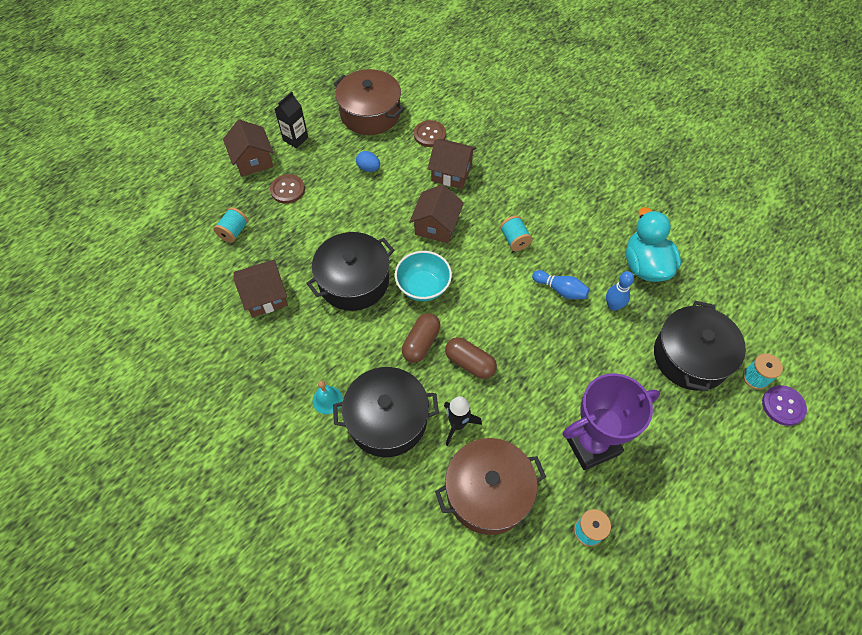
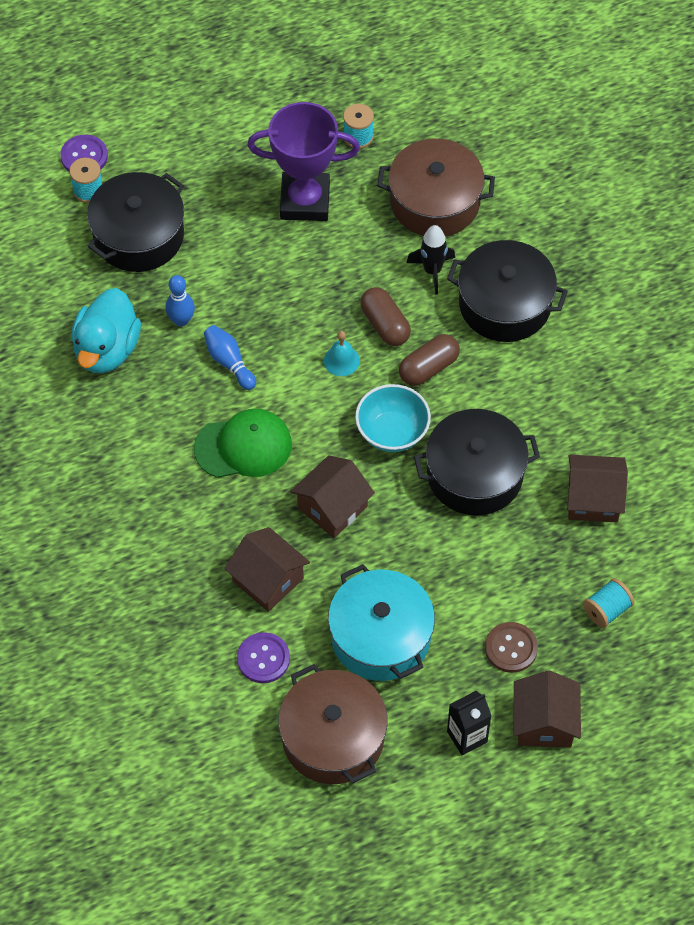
camera: 155 degrees left, 0 degrees up
turquoise bell [313,381,343,414] -> turquoise bell moved to [324,331,360,376]
blue egg [356,151,380,172] -> turquoise pot [328,564,435,681]
brown button [414,120,446,147] -> purple button [237,632,290,683]
turquoise spool [500,216,533,251] -> green cap [194,409,292,478]

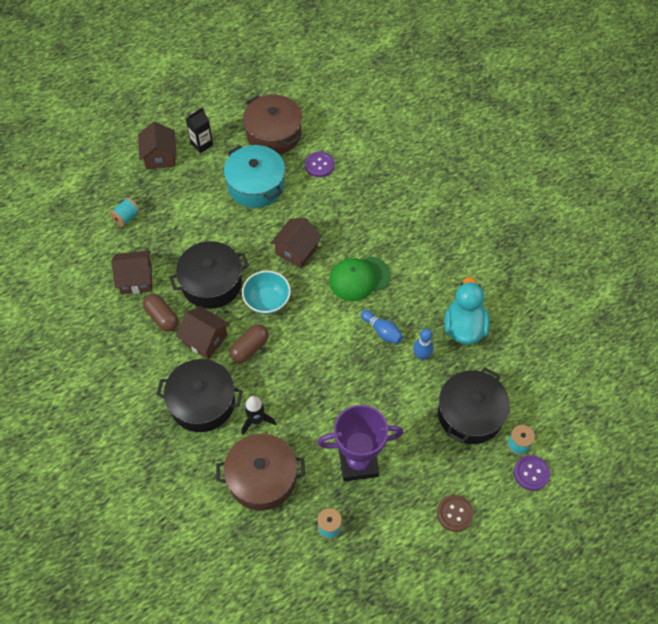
camera: 170 degrees right, 0 degrees up
brown house [224,527,310,612] -> brown house moved to [176,306,230,359]
turquoise bell [324,331,360,376] -> none
brown capsule [360,287,411,346] -> brown capsule moved to [143,294,179,332]
brown button [485,622,538,673] -> brown button moved to [437,495,474,532]

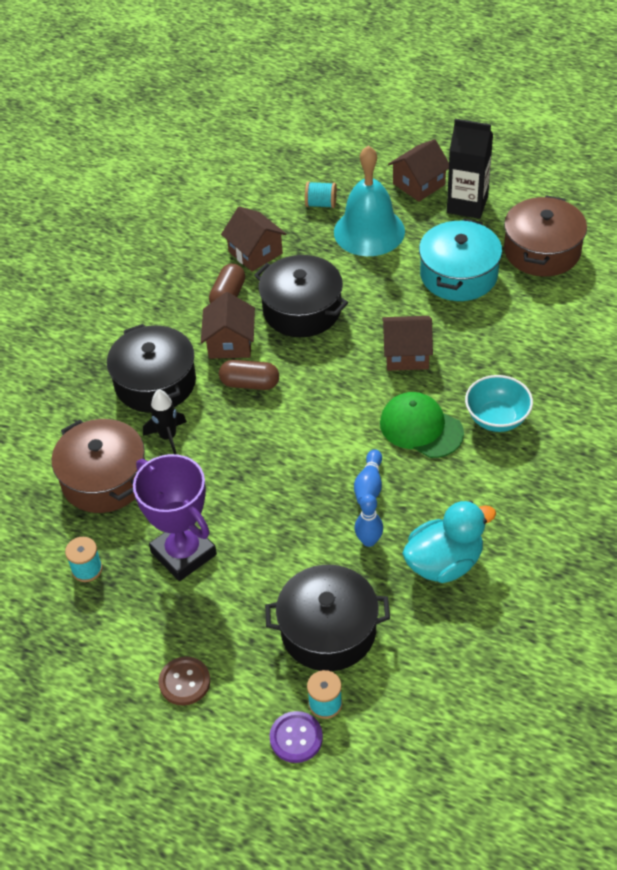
camera: 60 degrees right, 10 degrees down
black carton [186,107,213,153] -> black carton [447,119,493,219], size x1.59
turquoise bowl [242,270,291,315] -> turquoise bowl moved to [465,375,533,432]
purple button [305,152,334,177] -> none
none -> turquoise bell [334,145,405,256]

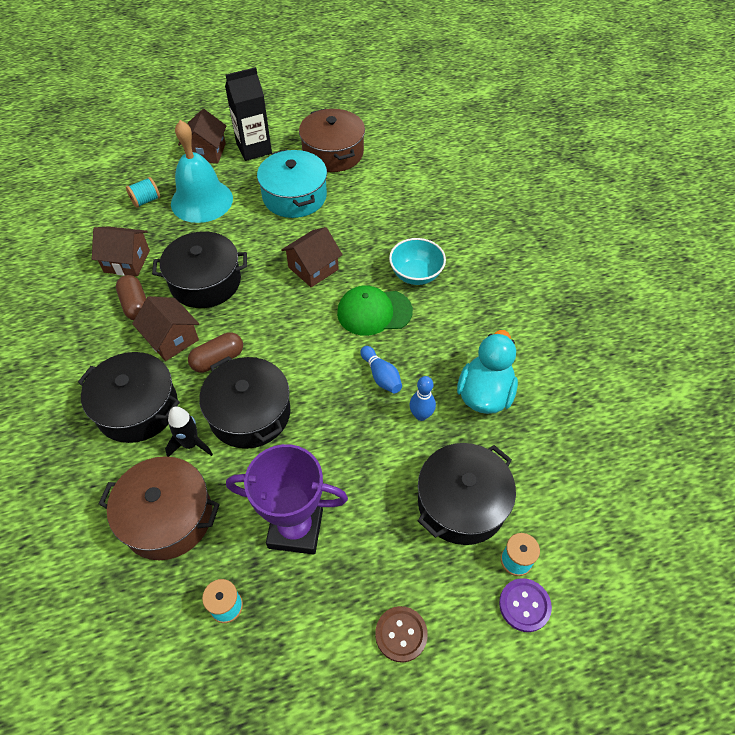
camera: 45 degrees left, 5 degrees up
none -> black pot [199,356,291,449]

